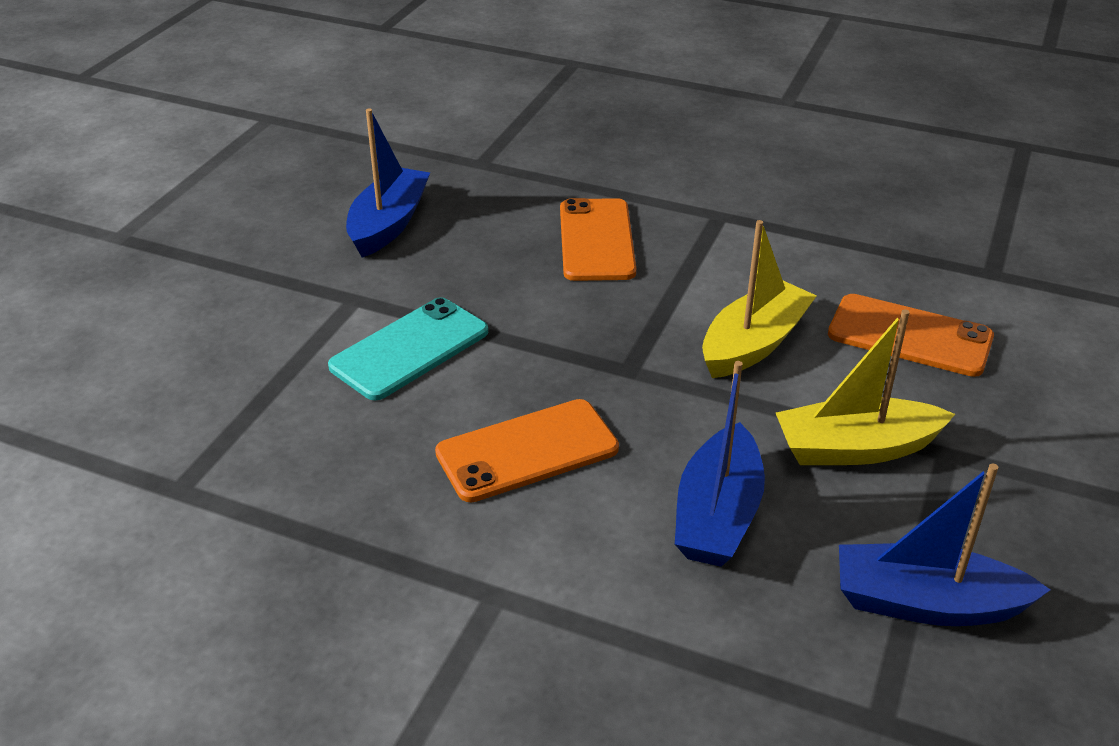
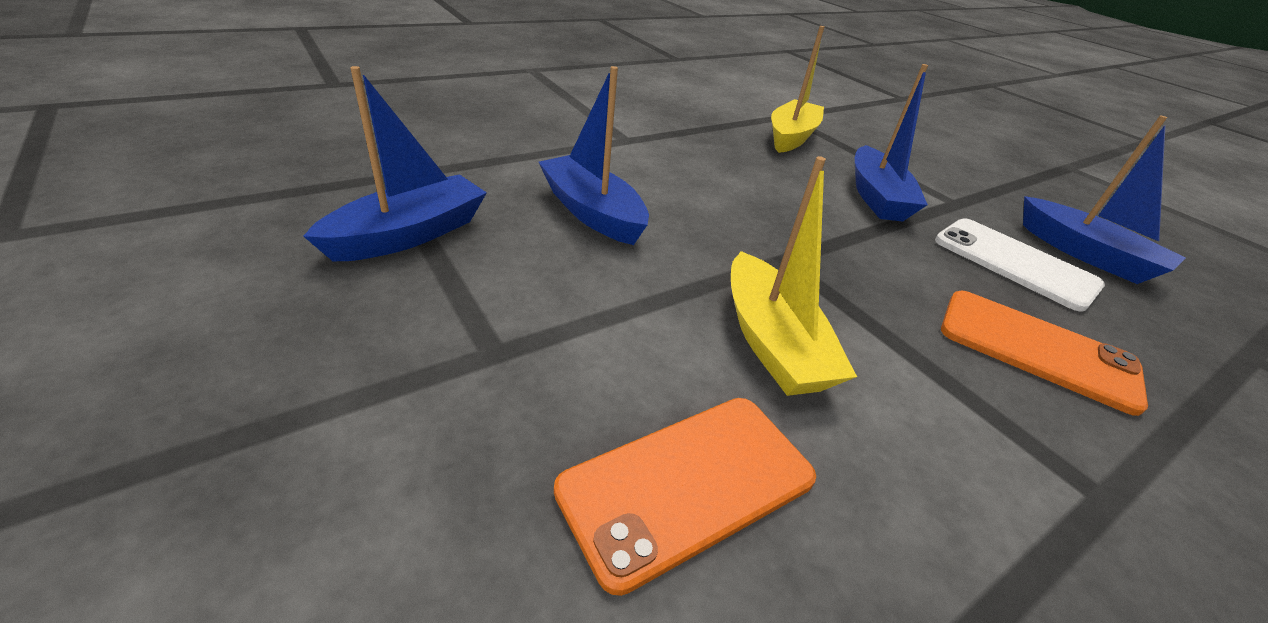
camera: 120 degrees right, 0 degrees up
turquoise phone [328,297,488,401] -> blue boat [855,64,928,221]
orange phone [435,399,619,502] -> none
yellow boat [776,309,955,465] -> yellow boat moved to [771,26,824,153]
none -> white phone [935,218,1105,311]

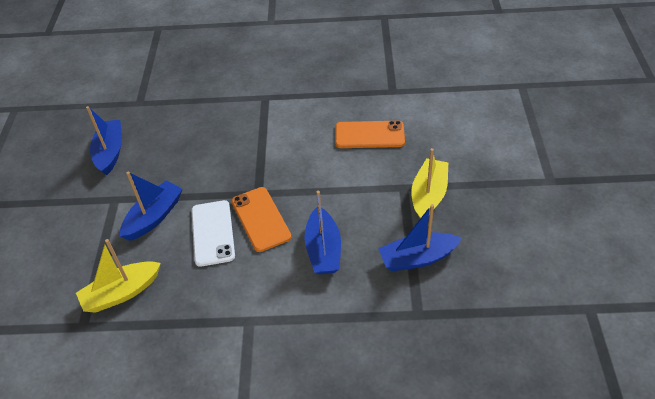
camera: 140 degrees left, 10 degrees up
yellow boat [731,156,857,396] -> yellow boat moved to [411,148,448,218]
white phone [935,218,1105,311] -> white phone moved to [191,200,235,267]
orange phone [941,291,1148,416] -> orange phone moved to [231,187,291,252]

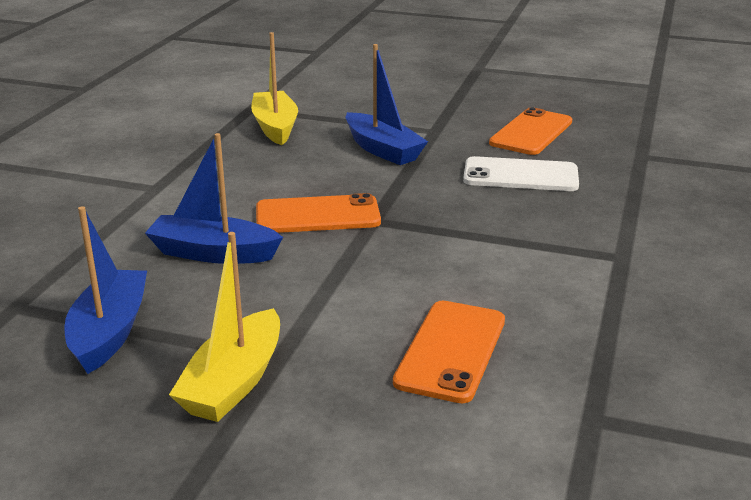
camera: 105 degrees right, 20 degrees down
blue boat [86,106,122,176] -> orange phone [489,107,572,155]
white phone [191,200,235,267] -> white phone moved to [463,156,579,191]
yellow boat [411,148,448,218] -> yellow boat turned 75 degrees clockwise [169,232,280,422]

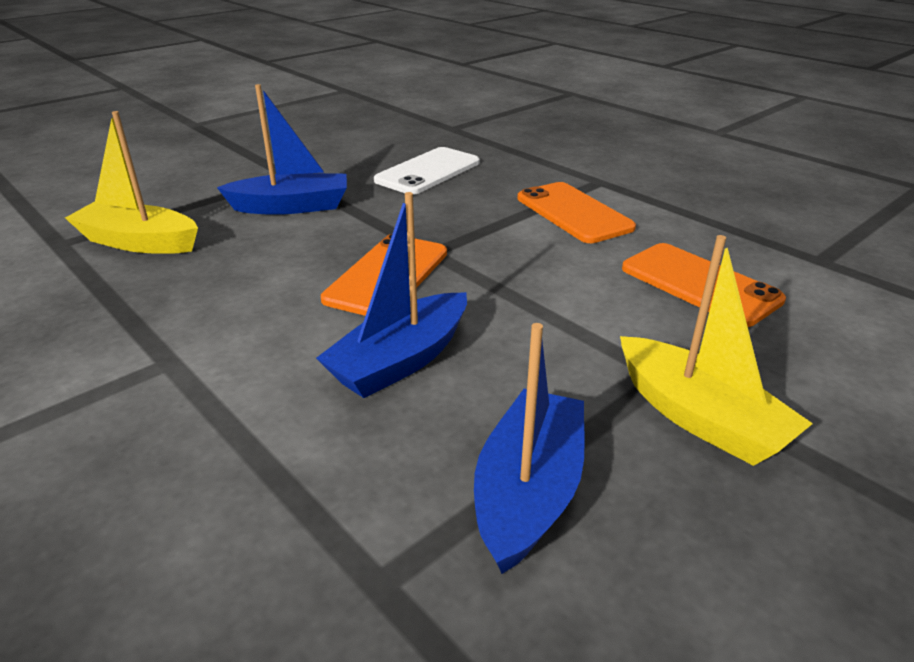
camera: 60 degrees left, 5 degrees up
blue boat [64,206,147,374] -> blue boat turned 75 degrees clockwise [474,323,585,574]
orange phone [489,107,572,155] -> orange phone moved to [517,182,636,243]

